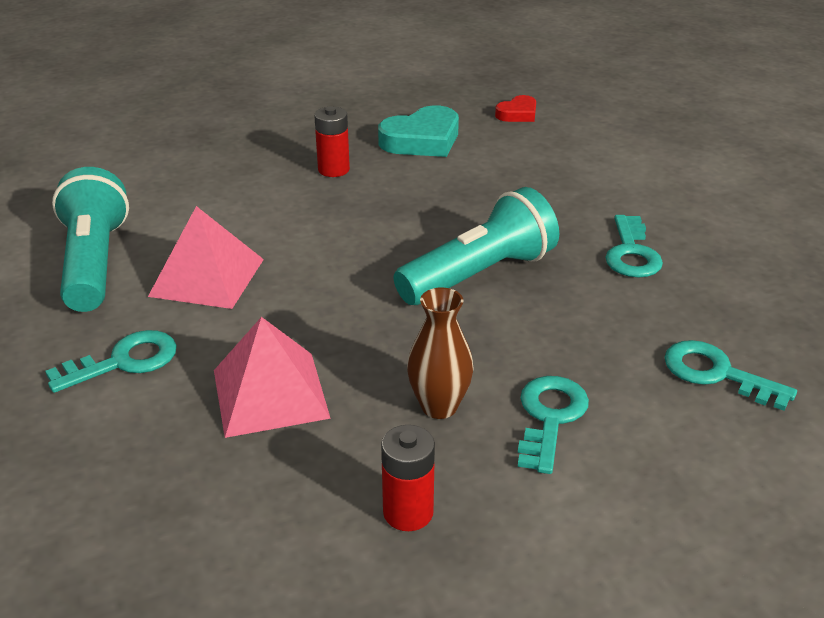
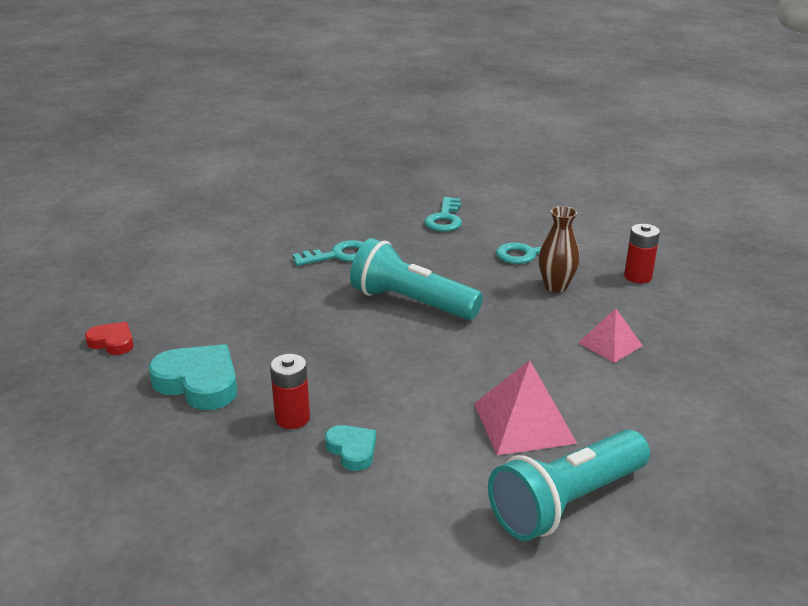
camera: 115 degrees left, 5 degrees down
turquoise key [45,330,177,393] -> none
pink pyramid [214,317,331,438] -> pink pyramid [578,308,643,363], size x0.63
none -> turquoise heart [325,425,376,471]

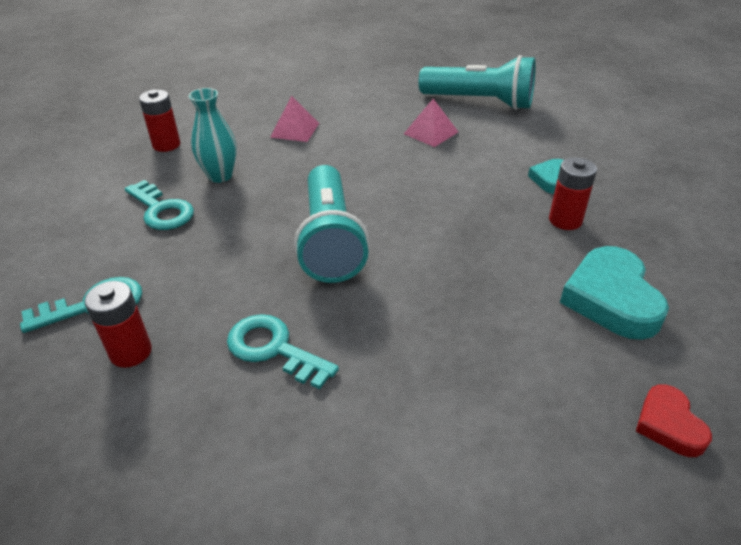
camera: 125 degrees left, 10 degrees up
pink pyramid [474,360,577,455] -> pink pyramid [404,99,458,147], size x0.63
brown vase [538,206,580,292] -> turquoise vase [189,88,237,183]
none -> red battery [85,281,152,368]

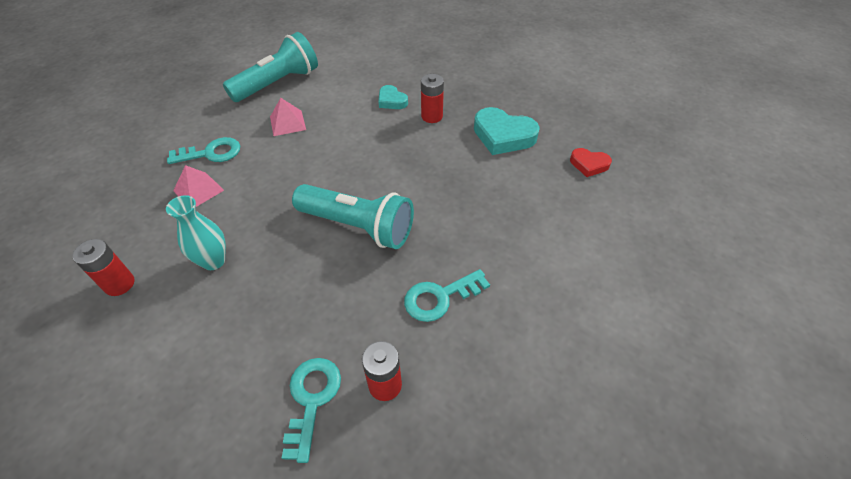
camera: 60 degrees left, 10 degrees up
turquoise key [125,180,194,230] -> turquoise key moved to [167,137,240,164]

